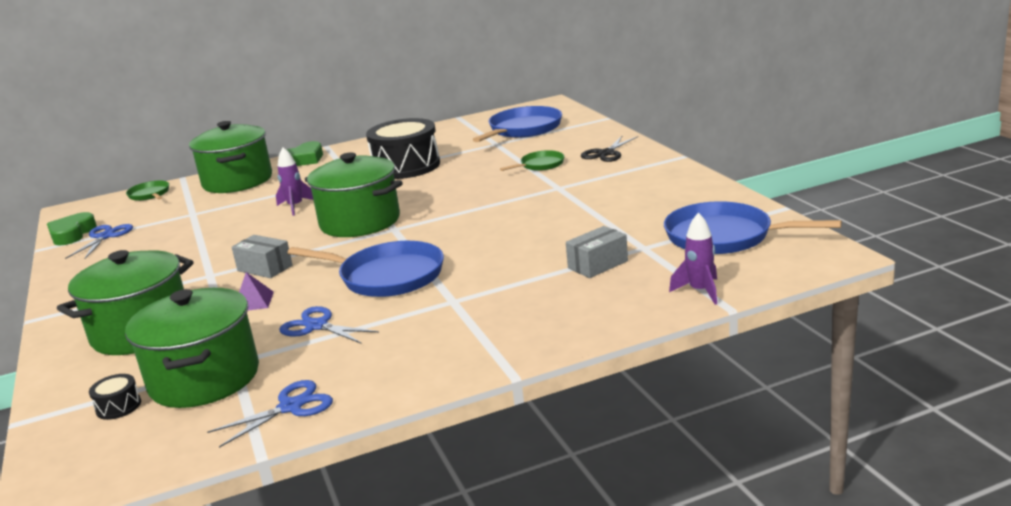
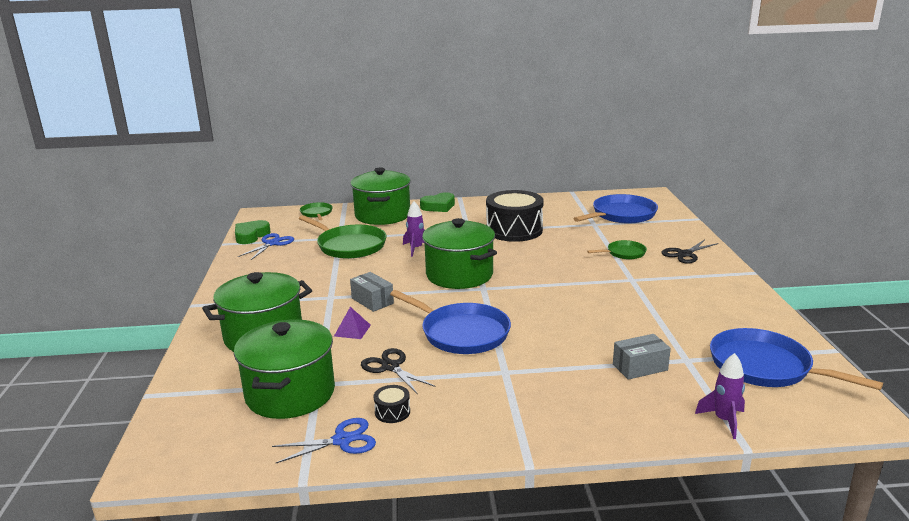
camera: 15 degrees right, 0 degrees up
black drum [89,374,141,420] -> black drum moved to [373,385,410,423]
blue scissors [279,306,379,344] -> black scissors [361,348,436,395]
none -> green pan [299,215,387,259]

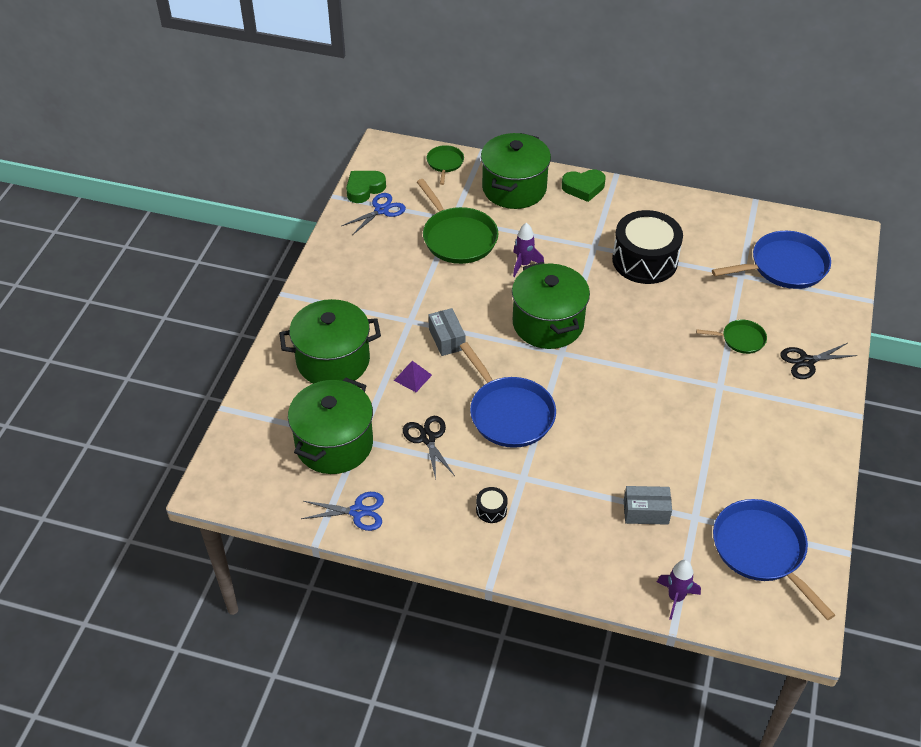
camera: 20 degrees right, 25 degrees up
black drum [373,385,410,423] -> black drum moved to [476,487,508,523]

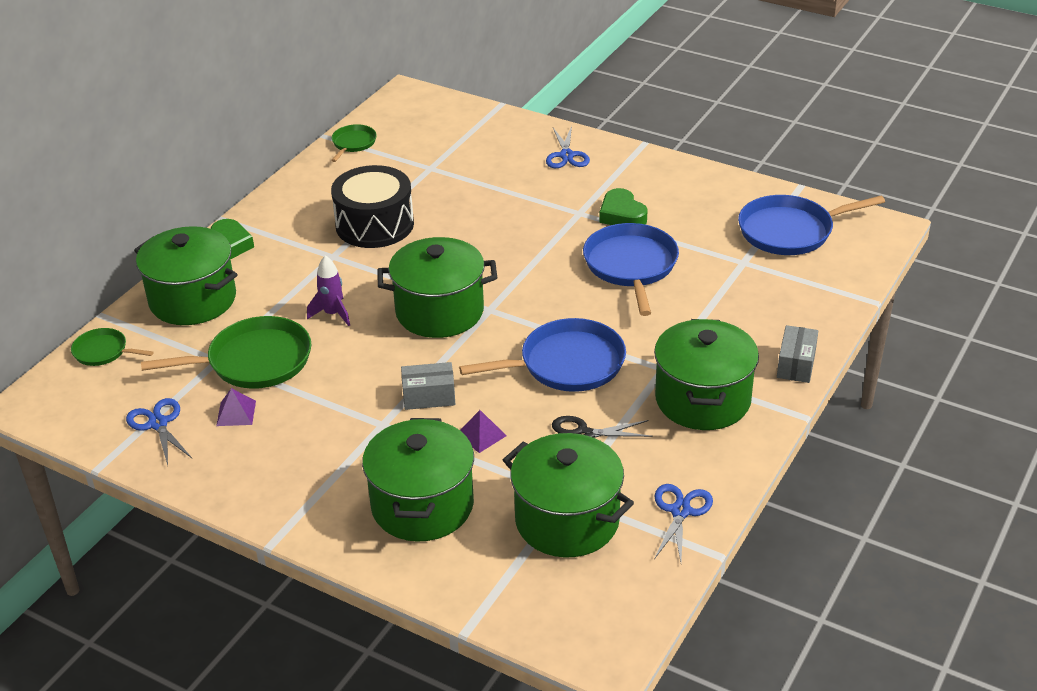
camera: 75 degrees left, 10 degrees down
green heart [346,171,386,203] -> green heart moved to [599,188,648,225]
black drum [476,487,508,523] -> green pot [654,319,759,430]
grey box [624,486,672,525] -> grey box moved to [777,325,818,383]
purple rocket [657,560,701,620] -> none
green pan [696,320,767,354] -> green pan moved to [331,124,377,162]
blue pan [712,231,831,289] -> blue pan moved to [583,223,679,316]
black scissors [780,343,857,379] -> blue scissors [546,126,590,168]
none -> purple pyramid [216,388,256,426]

